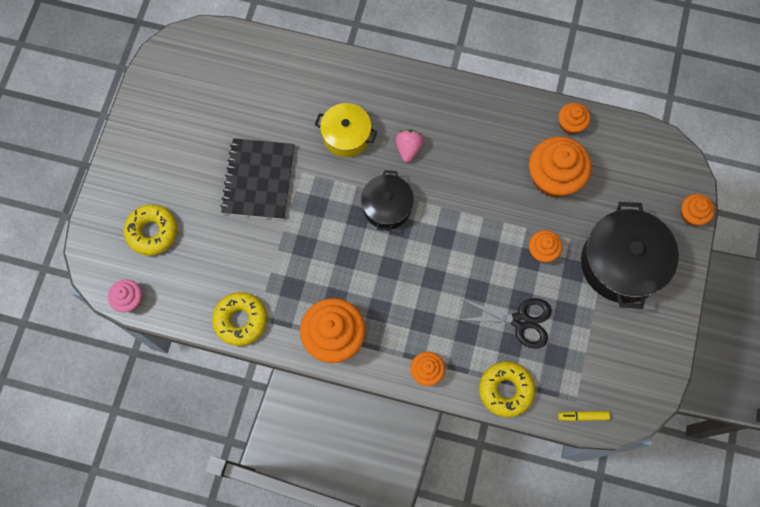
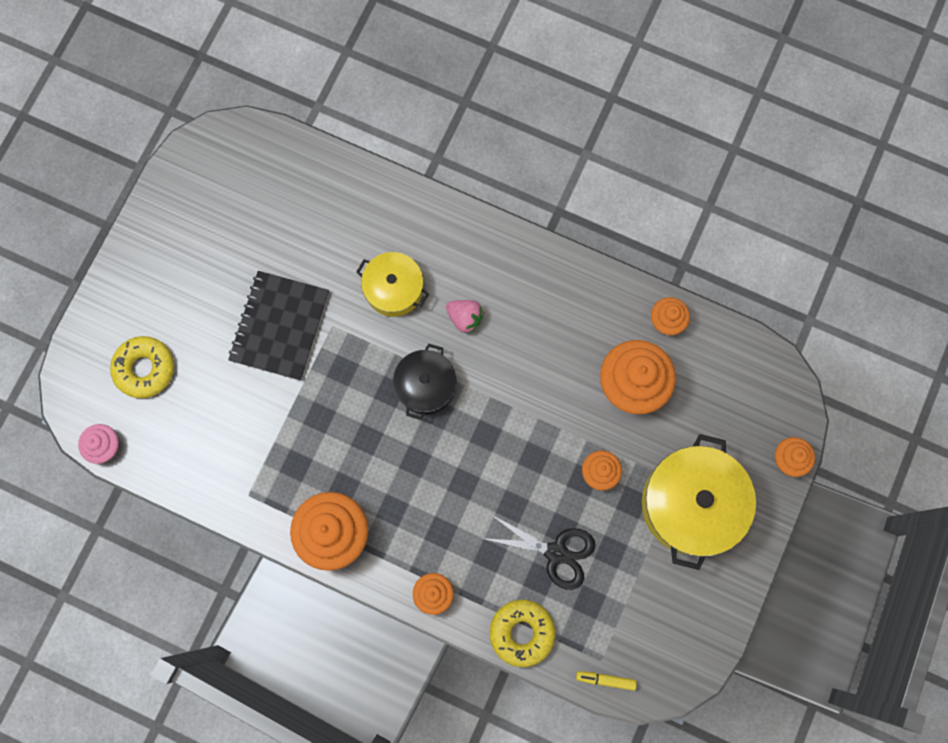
camera: 10 degrees right, 5 degrees up
yellow donut [212,292,267,346] -> none
pink strawberry [396,130,423,162] -> pink strawberry turned 105 degrees clockwise [446,300,484,334]
black pot [581,202,679,309] -> yellow pot [642,434,756,570]

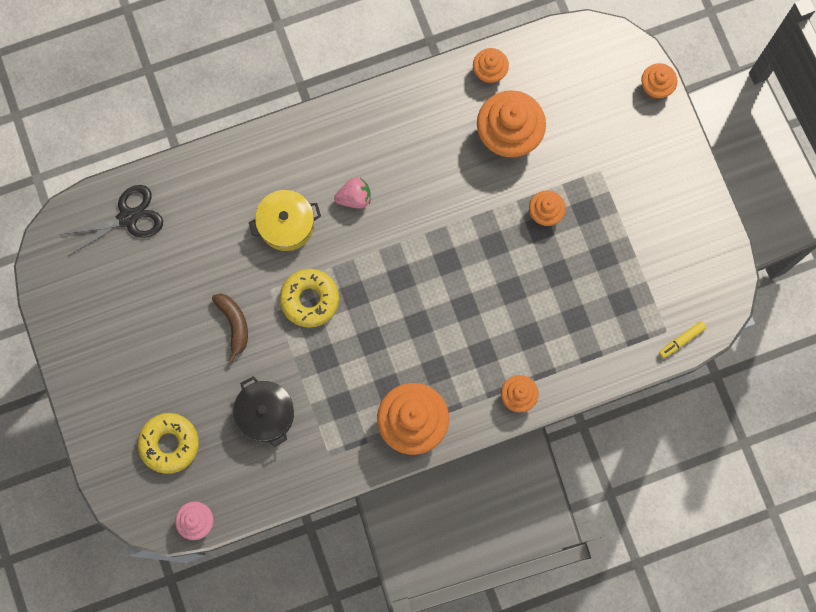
camera: 45 degrees left, 0 degrees up
black notebook [228,271,329,381] -> brown banana [212,293,248,363]
black pot [393,344,456,420] -> black pot moved to [233,376,294,447]
black scissors [481,514,595,590] -> black scissors moved to [59,185,163,256]
yellow donut [490,600,555,667] -> yellow donut moved to [280,269,339,328]
yellow pot [642,434,756,570] -> none

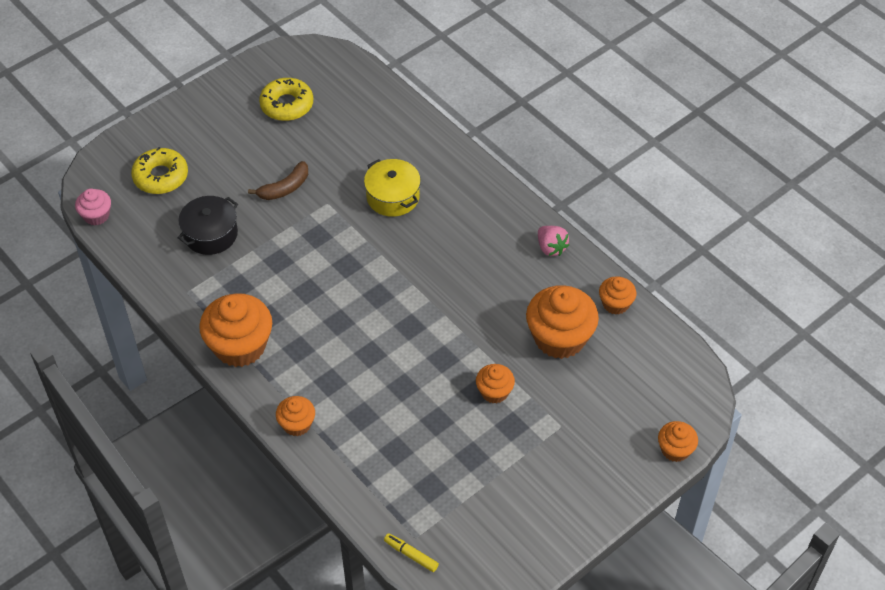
camera: 70 degrees right, 25 degrees down
black scissors [59,185,163,256] -> none
yellow donut [280,269,339,328] -> yellow donut moved to [259,78,313,121]
pink strawberry [334,177,371,209] -> pink strawberry moved to [538,226,569,256]

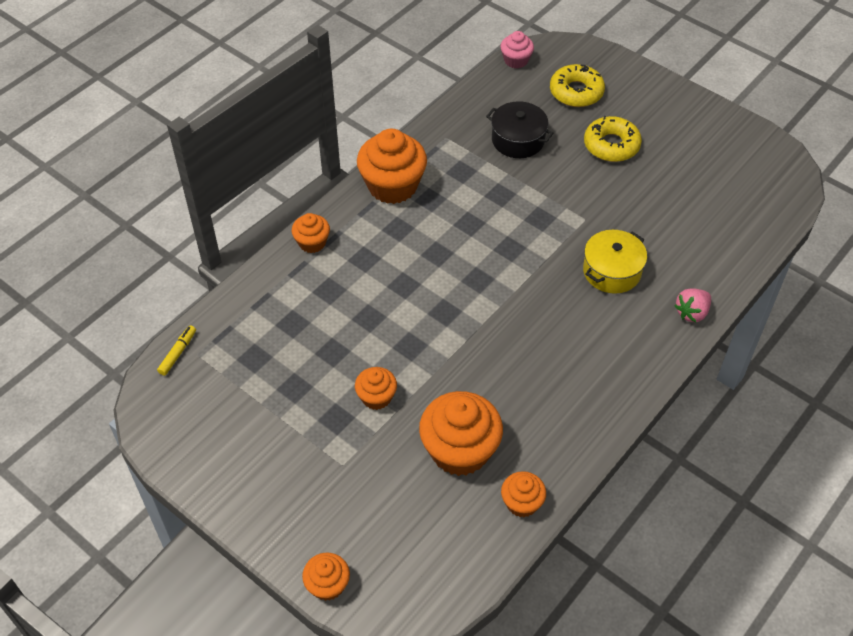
camera: 80 degrees right, 0 degrees up
brown banana [248,161,308,200] -> none
yellow donut [259,78,313,121] -> yellow donut moved to [584,116,642,162]
pink strawberry [538,226,569,256] -> pink strawberry moved to [674,288,711,322]

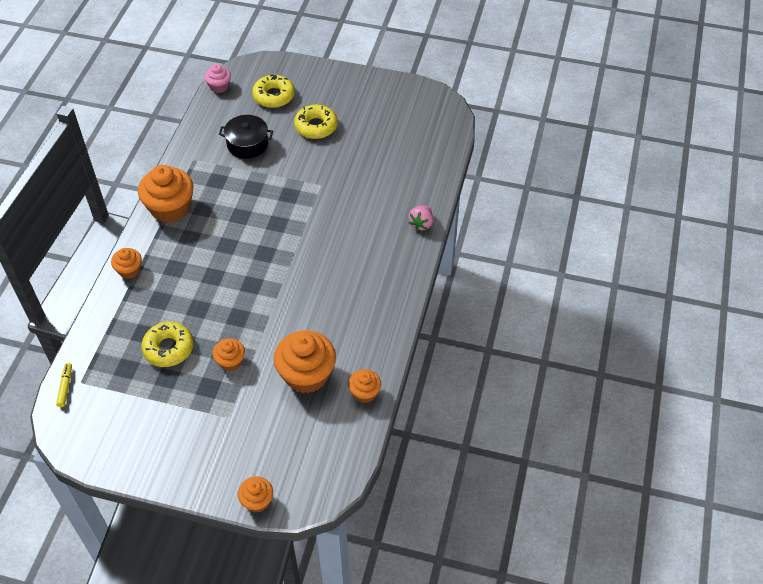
camera: 25 degrees left, 0 degrees up
yellow pot [583,230,647,294] -> none
none -> yellow donut [141,322,193,367]

